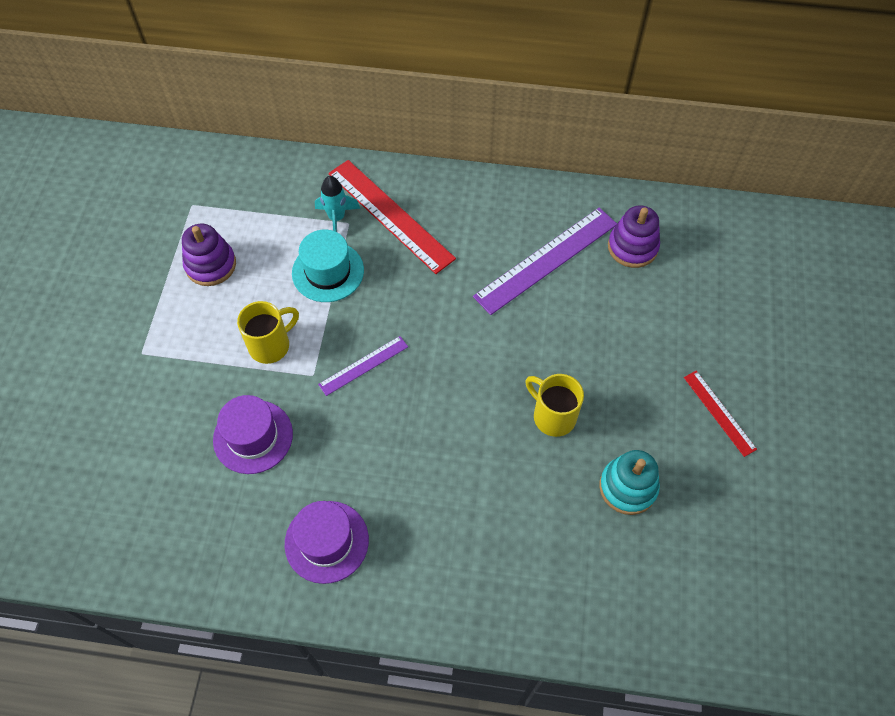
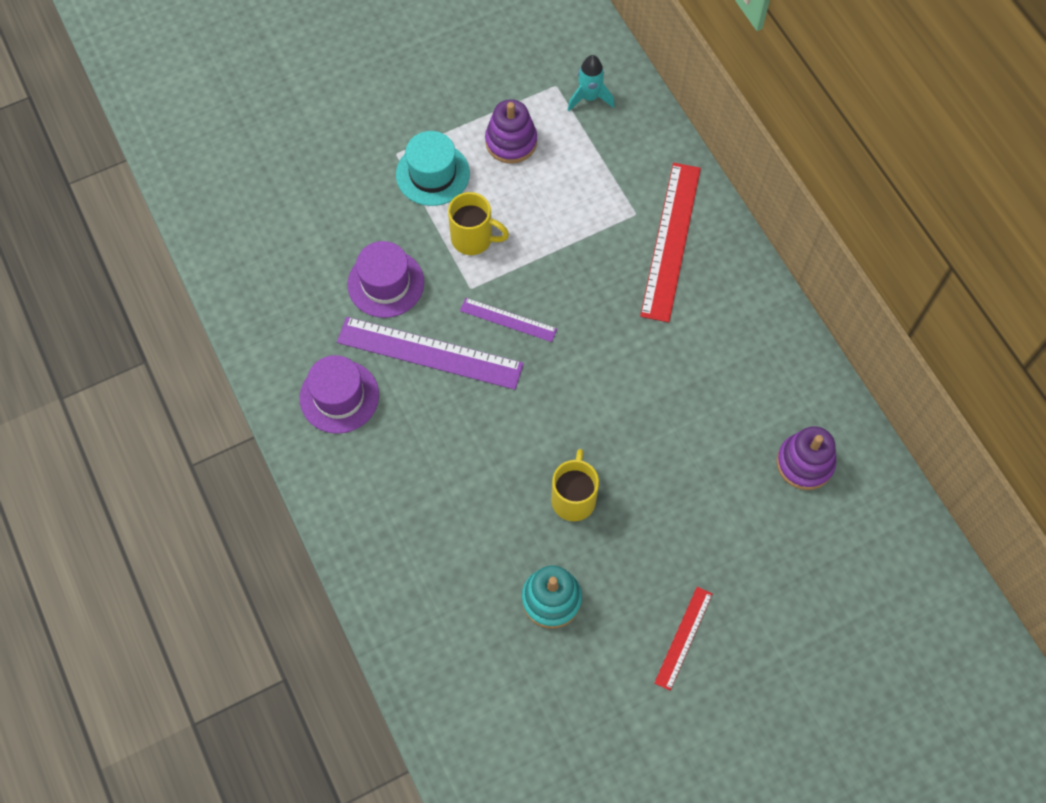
camera: 55 degrees right, 5 degrees up
turquoise hat [292,229,364,302] -> turquoise hat moved to [396,131,470,206]
turquoise rocket [315,176,360,232] -> turquoise rocket moved to [568,55,614,111]
purple ruler [473,208,617,315] -> purple ruler moved to [337,317,524,390]

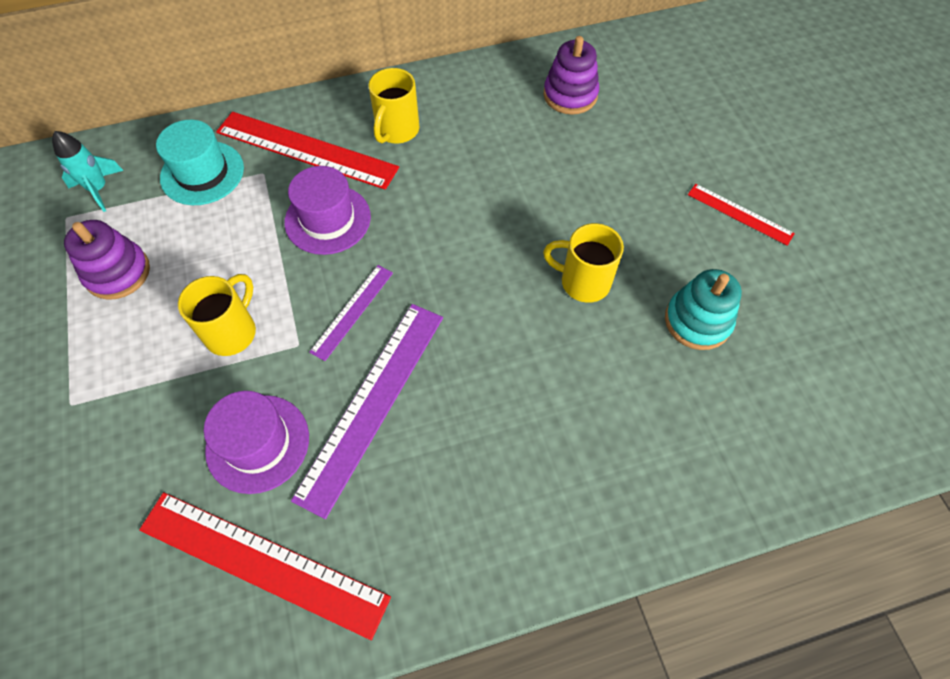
camera: 80 degrees left, 5 degrees down
purple hat [300,355,379,434] -> purple hat moved to [284,166,371,255]
turquoise hat [396,131,470,206] -> turquoise hat moved to [156,120,244,205]
none -> red ruler [139,492,391,640]
none -> yellow mug [368,68,419,144]

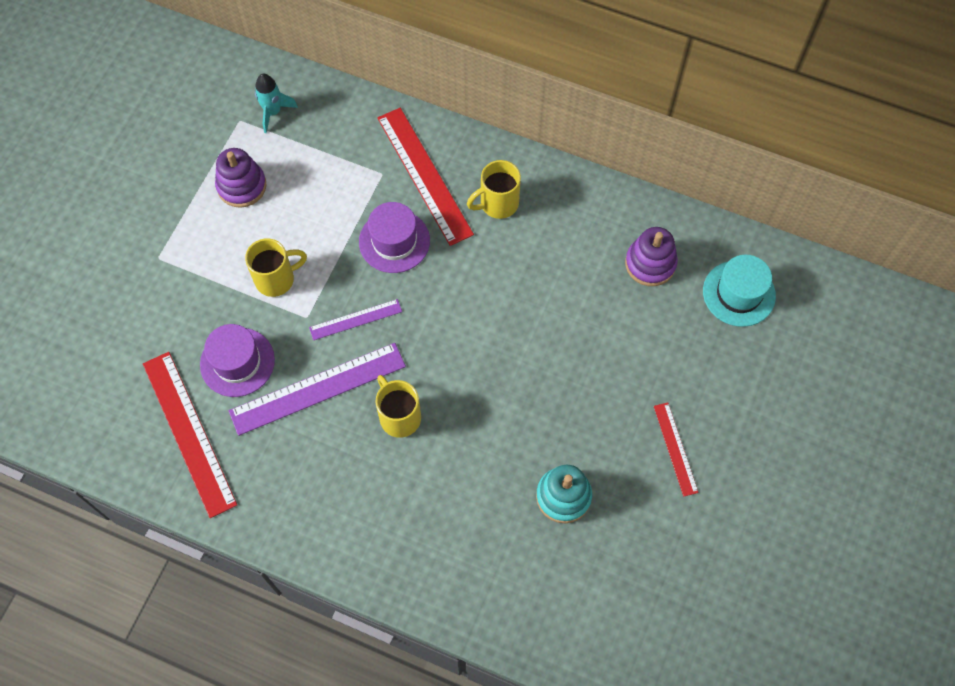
camera: 40 degrees right, 5 degrees up
turquoise hat [156,120,244,205] -> turquoise hat moved to [703,255,776,327]
yellow mug [543,223,624,303] -> yellow mug moved to [375,375,421,438]

